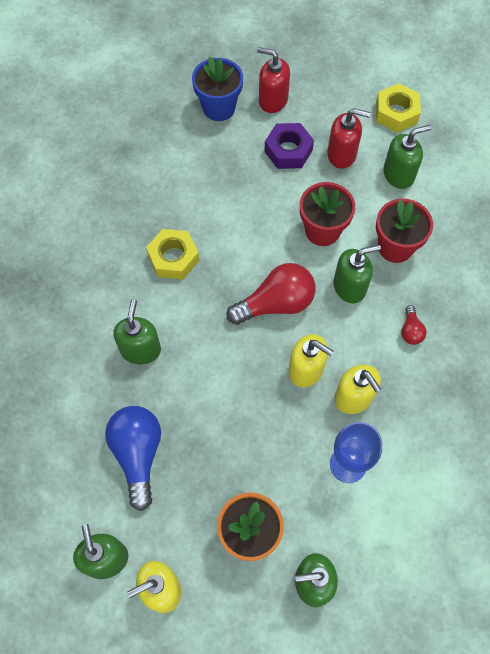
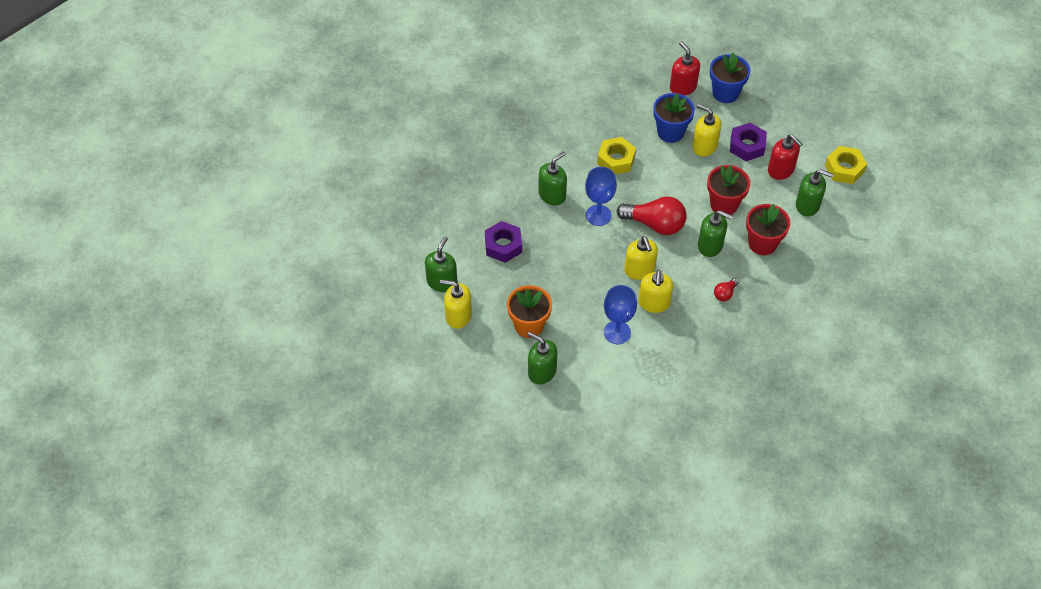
camera: 40 degrees right, 10 degrees down
blue light bulb [105,406,161,511] -> purple nut [485,221,522,263]
red soap dispenser [257,47,290,113] -> red soap dispenser moved to [670,41,700,96]
none -> blue goblet [585,167,617,226]
none -> blue flower pot [653,93,695,143]
none -> yellow soap dispenser [692,104,721,156]

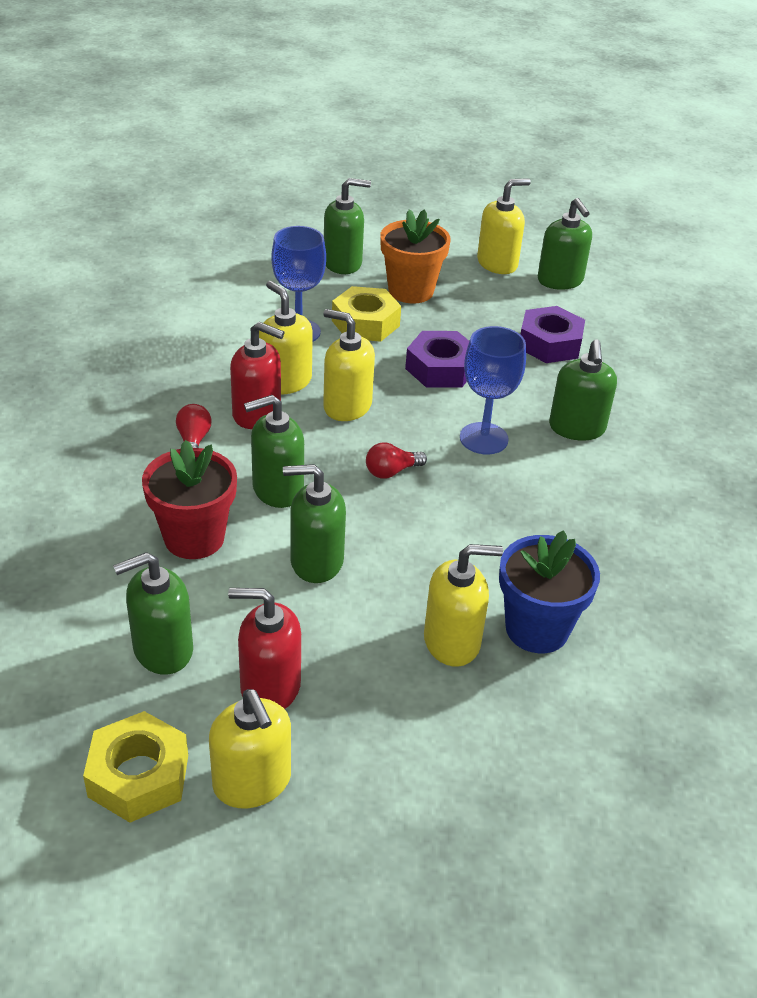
camera: 135 degrees right, 15 degrees down
yellow nut [597,137,636,174] -> yellow nut moved to [332,286,401,342]
red light bulb [617,196,687,235] -> red light bulb [366,442,427,479], size x0.48
red soap dispenser [670,41,700,96] -> red soap dispenser moved to [230,322,285,429]
red flower pot [707,165,750,215] -> green soap dispenser [283,464,346,583]
blue flower pot [710,52,750,103] -> none
purple nut [730,123,767,161] -> purple nut moved to [405,331,469,388]
none -> yellow soap dispenser [209,689,291,808]

